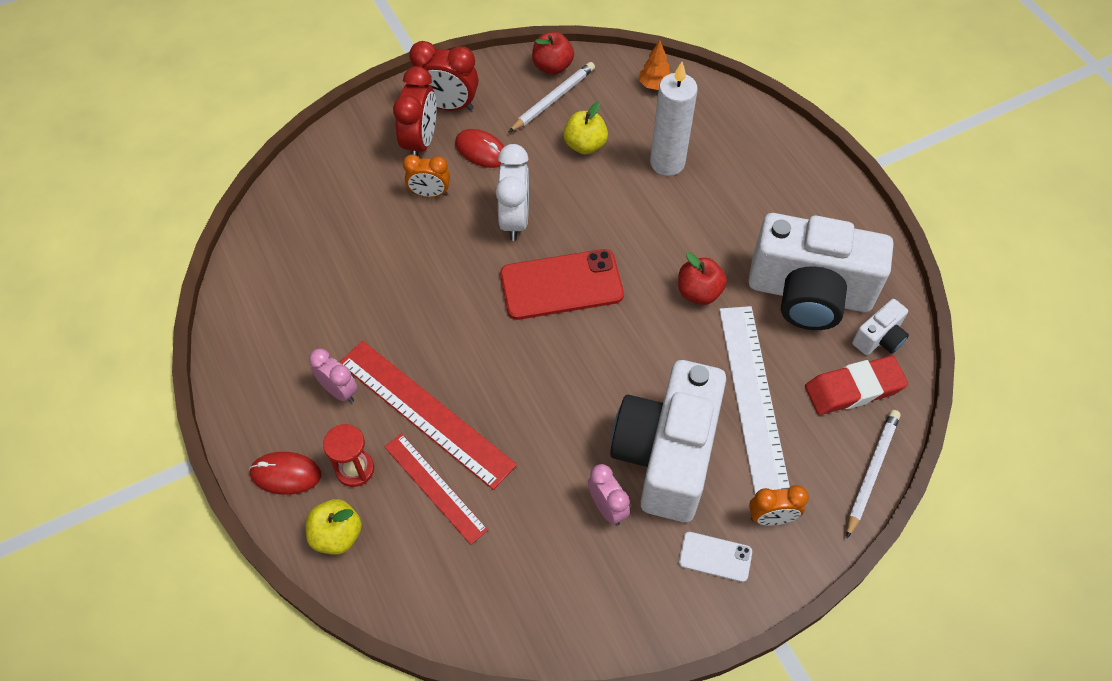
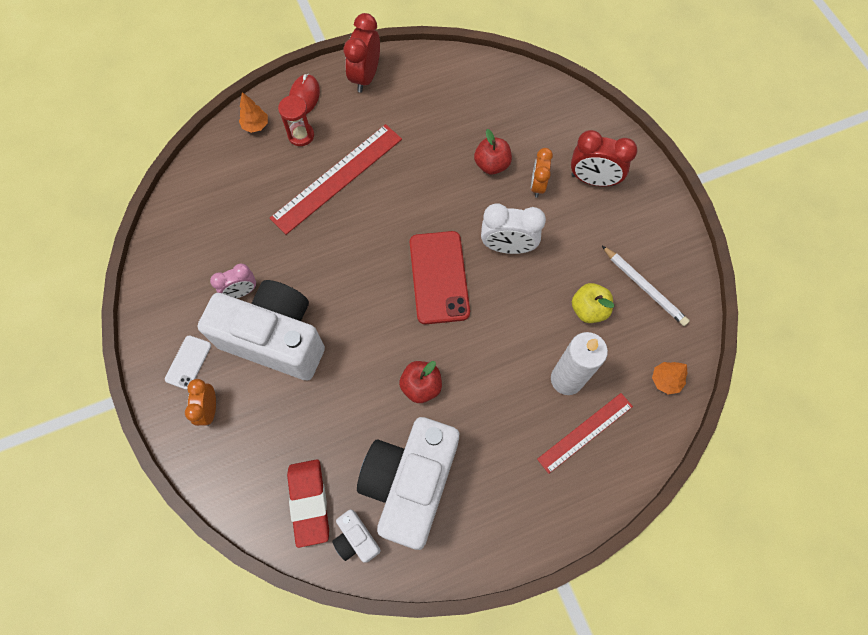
camera: 95 degrees right, 10 degrees up
yellow apple [305,499,362,555] -> orange tree [239,92,268,133]
pink clock [309,348,358,403] -> none
red ruler [384,433,488,545] -> red ruler moved to [537,393,633,474]
red clock [409,41,478,111] -> red clock moved to [344,13,380,93]
red mouse [455,129,505,168] -> none
red apple [532,32,574,74] -> red apple moved to [474,129,512,174]
white ruler [719,306,790,495] -> none
white pencil [846,410,901,539] -> none

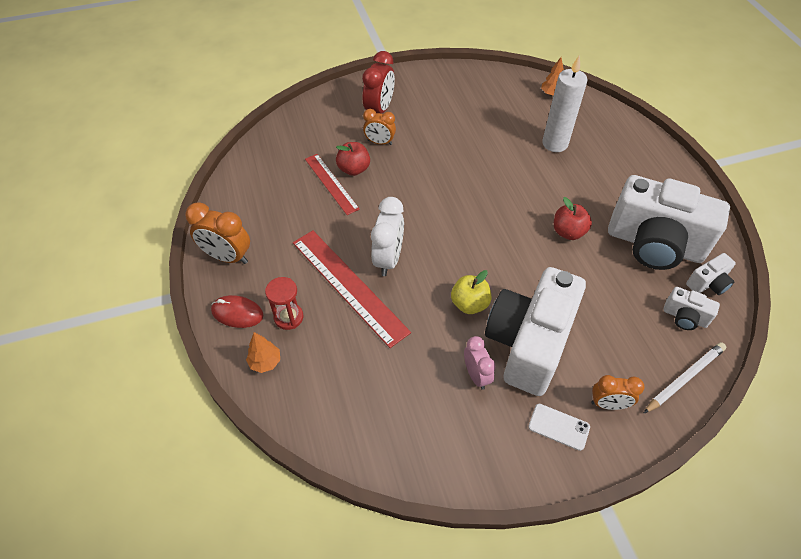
camera: 85 degrees left, 15 degrees down
red eraser [287,459,329,548] -> white camera [663,287,720,330]
red clock [344,13,380,93] -> orange clock [185,202,250,264]
red phone [410,231,470,324] -> none
white clock [481,204,546,254] -> white clock moved to [371,197,404,276]
red ruler [537,393,633,474] -> red ruler moved to [305,154,360,215]
yellow apple [572,283,614,323] -> yellow apple moved to [451,270,491,314]
white pencil [602,246,690,326] -> white pencil moved to [643,342,726,414]

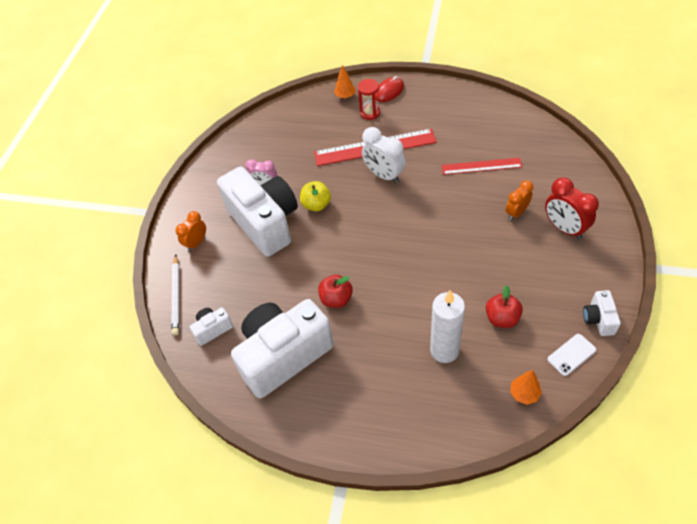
camera: 125 degrees right, 0 degrees up
orange clock [185,202,250,264] -> none
red apple [336,142,370,176] -> red apple moved to [486,285,523,328]
white phone [528,404,590,451] -> white phone moved to [547,334,596,376]
white camera [686,253,736,295] -> white camera moved to [583,290,621,336]

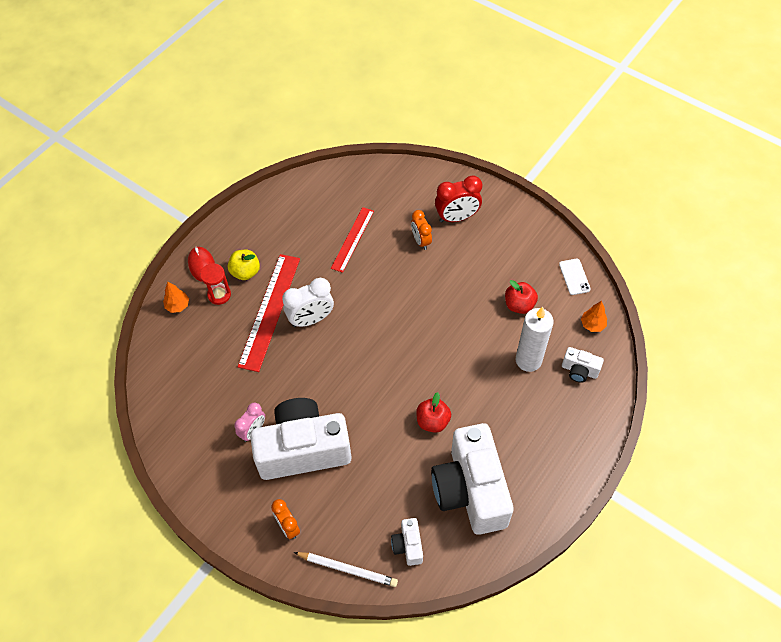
camera: 70 degrees left, 5 degrees up
yellow apple [300,181,331,211] -> yellow apple moved to [228,250,260,280]
white camera [583,290,621,336] -> white camera moved to [562,347,604,383]

